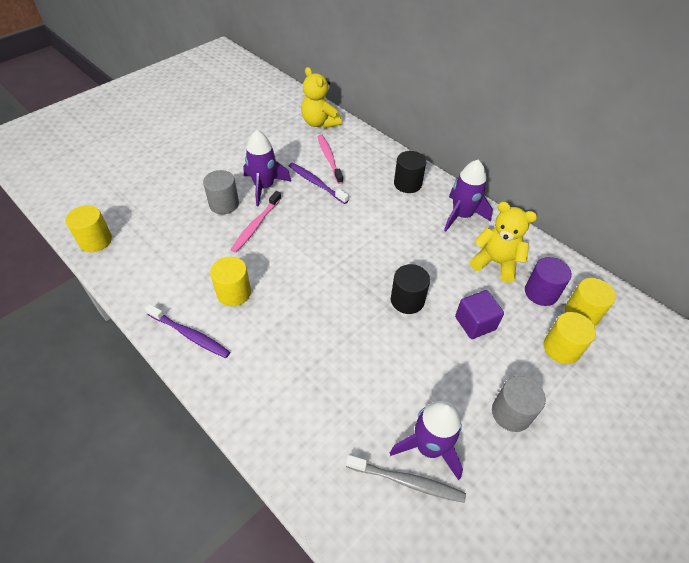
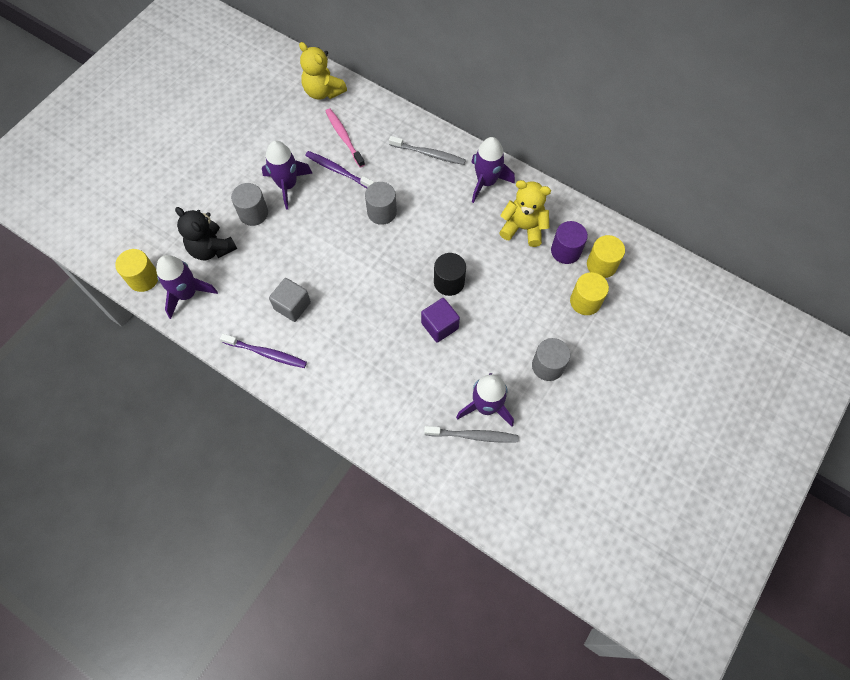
camera: 10 degrees left, 15 degrees up
yellow cylinder [210,257,251,306] -> grey cube [269,278,311,322]
pink toothbrush [230,191,281,253] -> none
black cylinder [394,151,426,193] -> grey toothbrush [389,136,466,165]
purple cube [455,290,504,339] -> purple cube moved to [421,298,460,343]
none -> purple rocket [156,255,218,319]
none -> black teddy bear [175,207,237,260]
none -> grey cylinder [365,182,397,225]

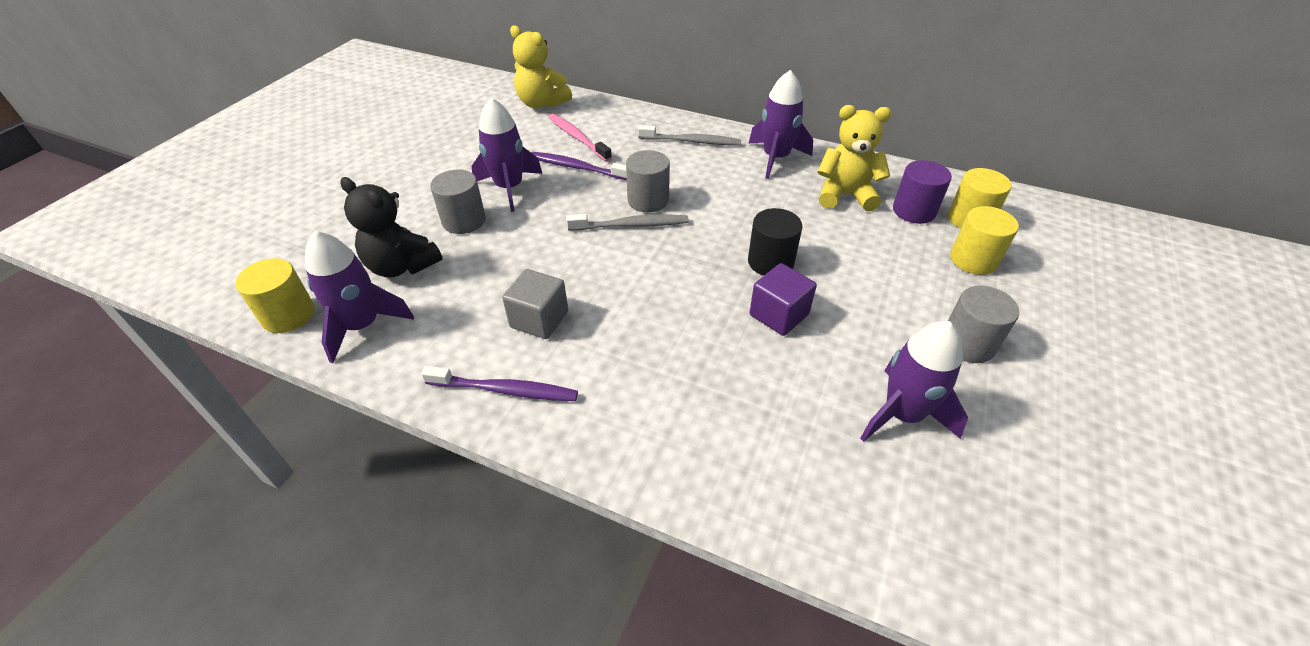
camera: 10 degrees left, 20 degrees down
grey toothbrush [424,426,519,443] -> grey toothbrush moved to [566,214,689,230]

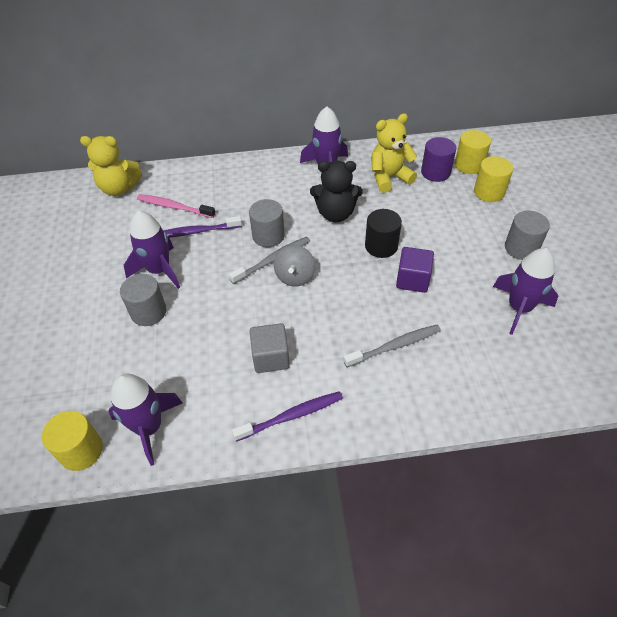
camera: 30 degrees left, 5 degrees up
black teddy bear [340,177,443,278] -> black teddy bear moved to [310,160,363,222]
grey toothbrush [638,125,741,146] -> grey toothbrush moved to [344,325,441,367]
none -> grey spinning top [274,245,316,287]

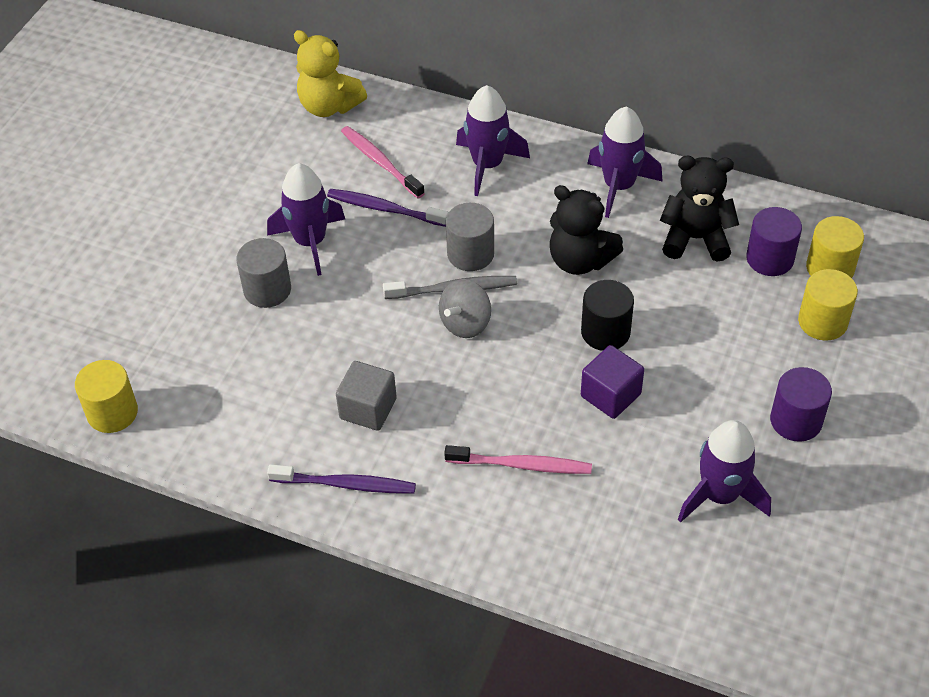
camera: 30 degrees right, 0 degrees up
purple rocket [109,374,183,466] -> purple rocket moved to [456,85,530,196]
grey toothbrush [344,325,441,367] -> pink toothbrush [444,445,592,474]
yellow teddy bear [371,113,417,193] -> black teddy bear [660,156,739,262]
grey cylinder [505,211,550,260] -> purple cylinder [770,367,832,442]

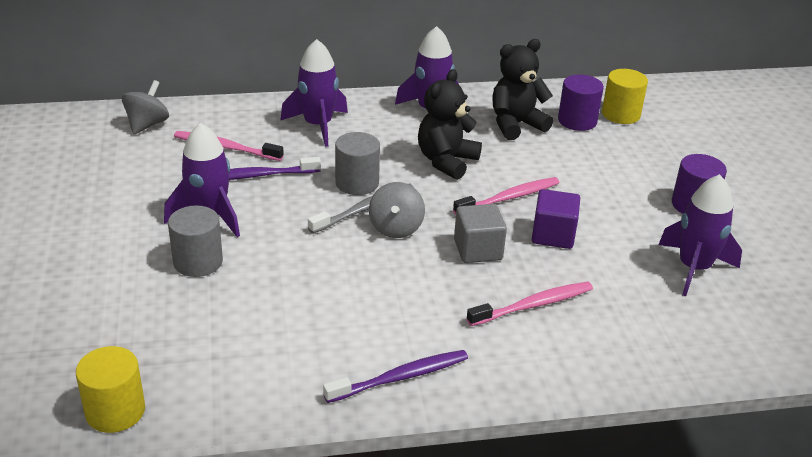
camera: 35 degrees left, 15 degrees down
yellow teddy bear [294,30,367,117] -> grey spinning top [122,80,169,135]
grey cube [336,361,397,431] -> grey cube moved to [454,204,507,263]
black teddy bear [550,185,623,275] -> black teddy bear turned 120 degrees clockwise [418,69,482,180]
black cylinder [581,280,634,351] -> pink toothbrush [453,177,559,215]
yellow cylinder [798,269,858,341] -> none

